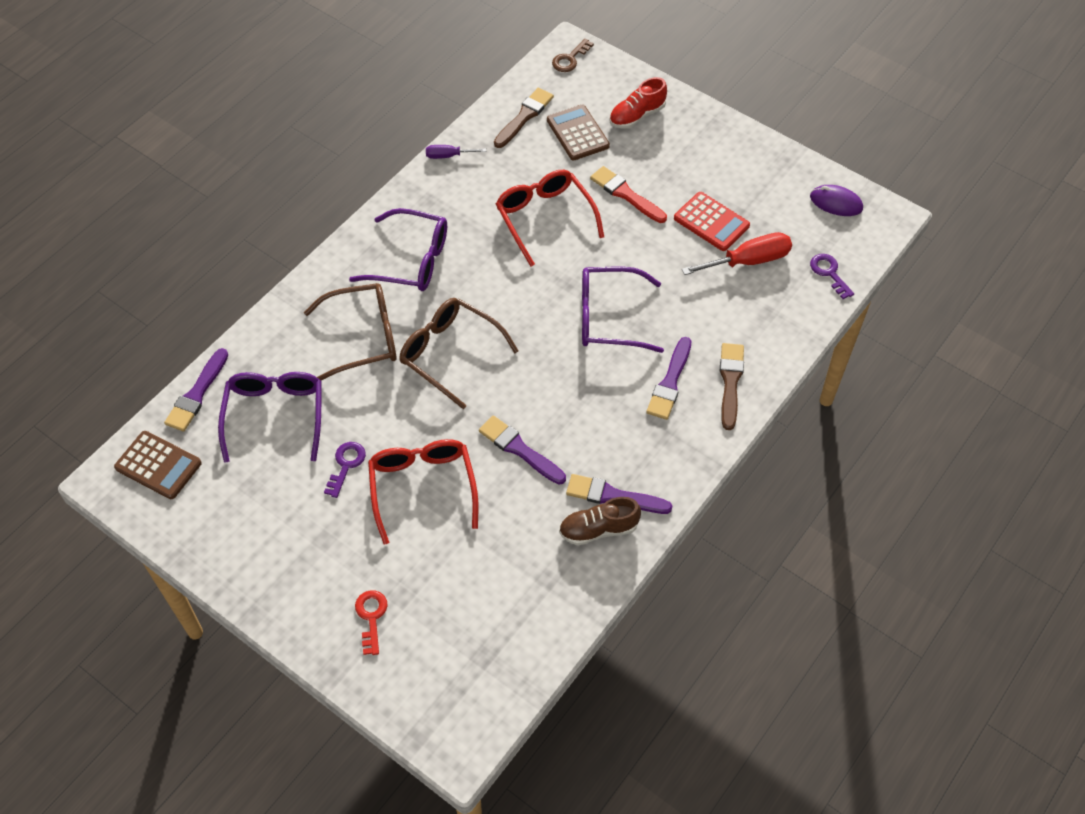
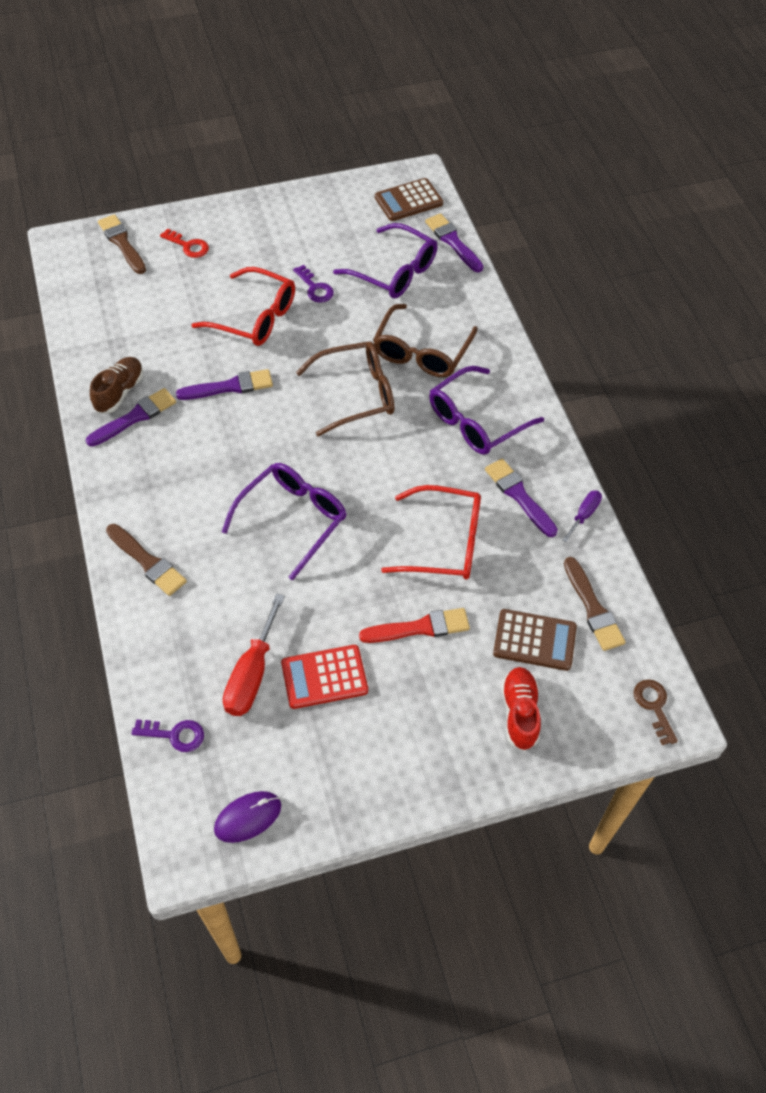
camera: 125 degrees right, 0 degrees up
purple brush [646,337,691,420] -> purple brush moved to [485,458,558,537]
none -> brown brush [98,214,146,274]

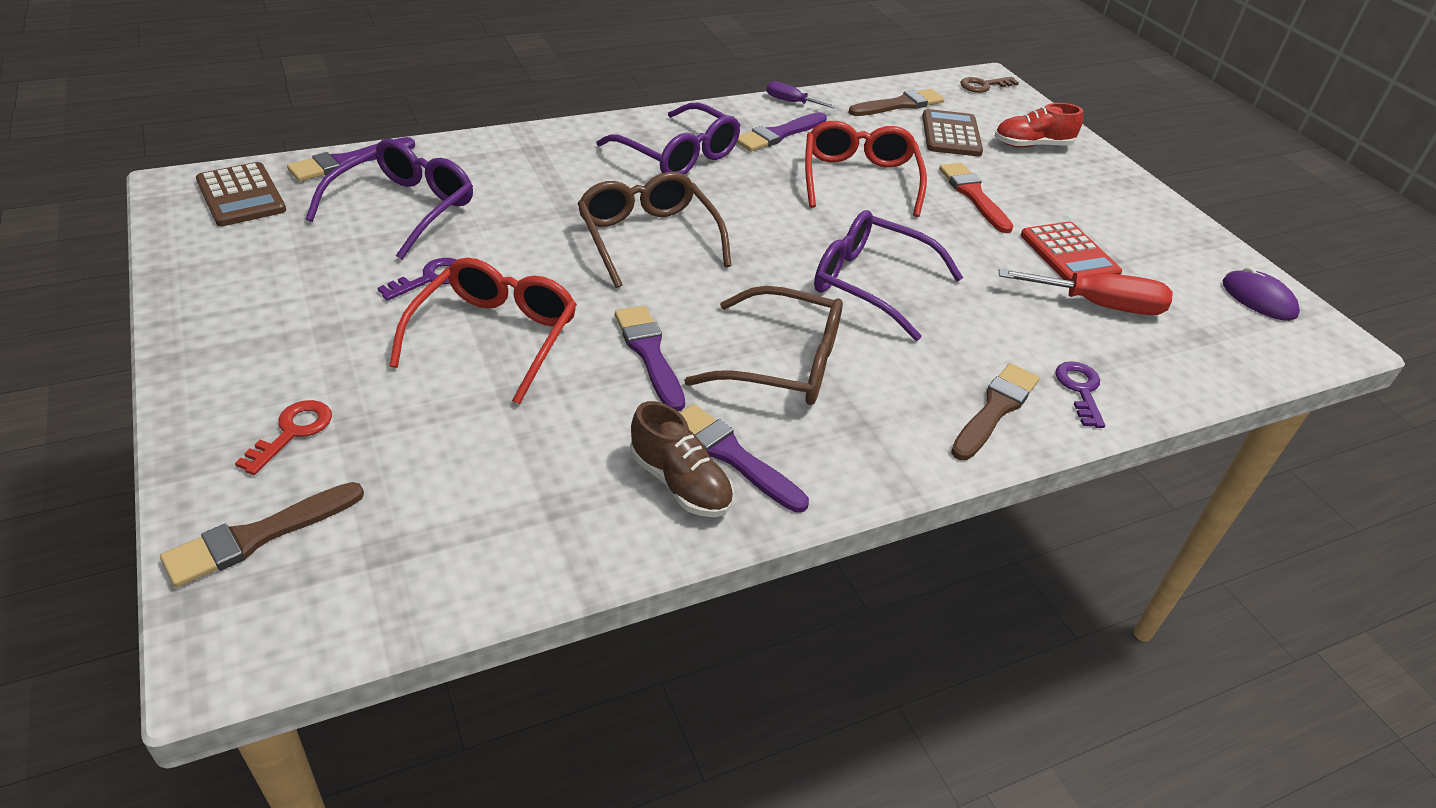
camera: 100 degrees left, 15 degrees down
brown shoe [90,357,144,414] -> brown shoe turned 150 degrees counterclockwise [630,401,734,517]
purple key [131,719,204,752] -> purple key moved to [1055,361,1105,428]
brown glasses [373,304,478,377] -> brown glasses moved to [684,286,843,405]

